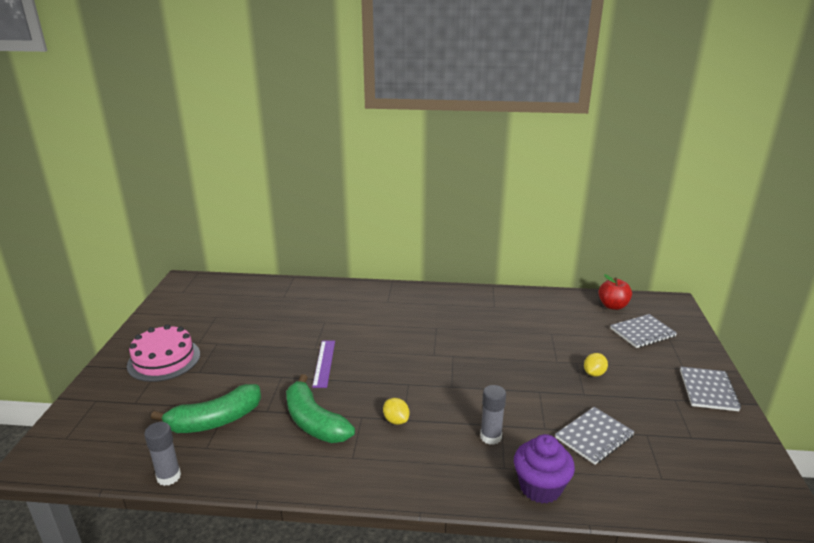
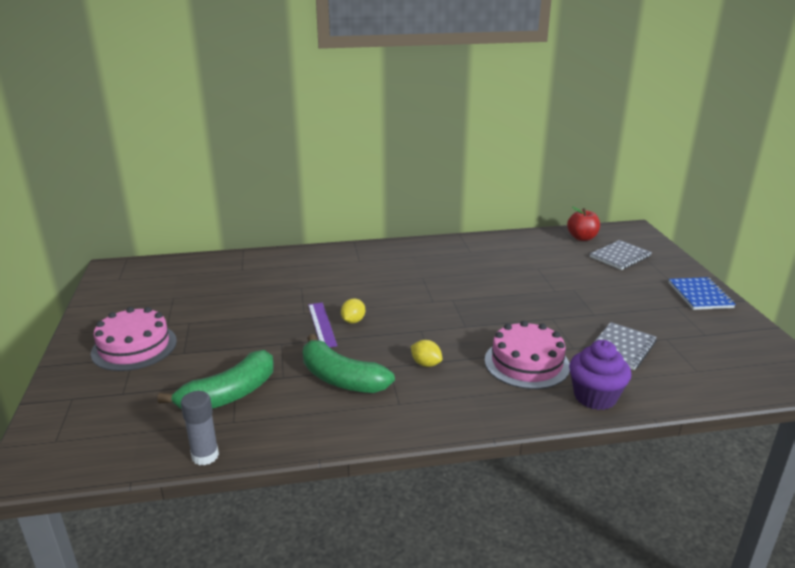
camera: 15 degrees left, 0 degrees up
grey glue stick [480,385,506,445] -> pink cake [485,321,570,389]
yellow lemon [584,353,608,377] -> yellow lemon moved to [341,298,365,323]
grey notebook [680,367,741,411] -> blue notebook [668,277,736,310]

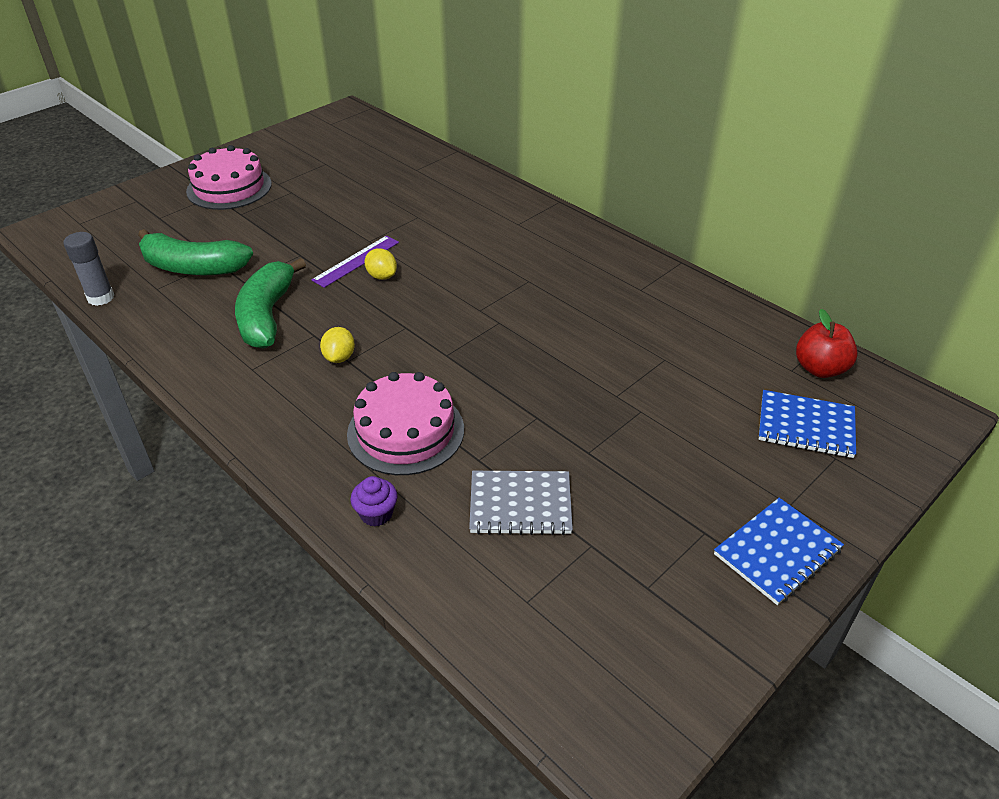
camera: 55 degrees right, 15 degrees up
yellow lemon [341,298,365,323] -> yellow lemon turned 60 degrees clockwise [365,249,397,280]
purple cupcake [569,340,631,410] -> purple cupcake [350,476,398,527], size x0.55
grey notebook [590,240,652,270] -> blue notebook [759,390,856,458]

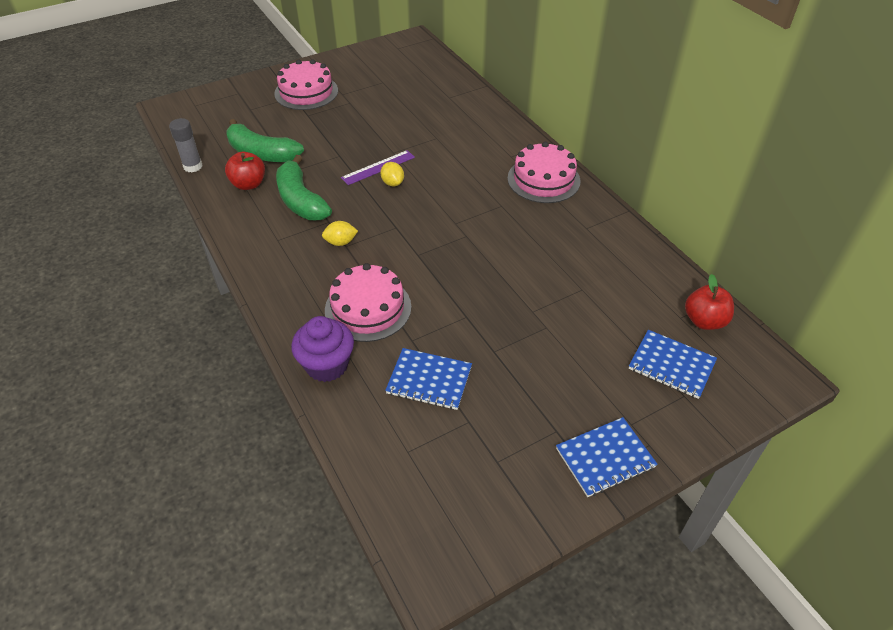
camera: 15 degrees right, 5 degrees up
green banana [235,258,306,349] -> green banana turned 45 degrees counterclockwise [276,155,332,220]
yellow lemon [320,327,355,363] -> yellow lemon turned 60 degrees clockwise [322,221,358,246]
purple cupcake [350,476,398,527] -> purple cupcake [291,316,354,382], size x1.81
grey notebook [469,471,573,535] -> blue notebook [385,348,472,410]
none -> red apple [225,151,265,190]
none -> pink cake [507,142,580,203]

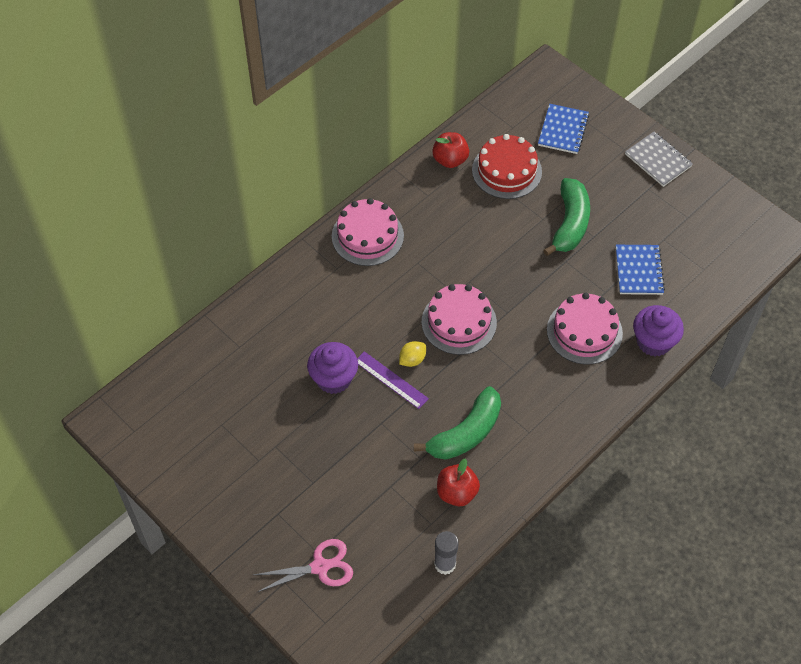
camera: 105 degrees left, 10 degrees up
green banana [227,119,304,162] -> green banana moved to [543,178,590,256]
pink cake [274,59,338,110] -> pink cake moved to [422,284,497,355]
yellow lemon [322,221,358,246] -> none
blue notebook [556,417,658,497] -> grey notebook [625,132,693,187]
red apple [685,274,734,330] -> red apple moved to [432,132,469,168]
none -> pink scissors [254,539,353,592]
none -> purple cupcake [307,342,358,394]
none -> red cake [472,134,542,199]

